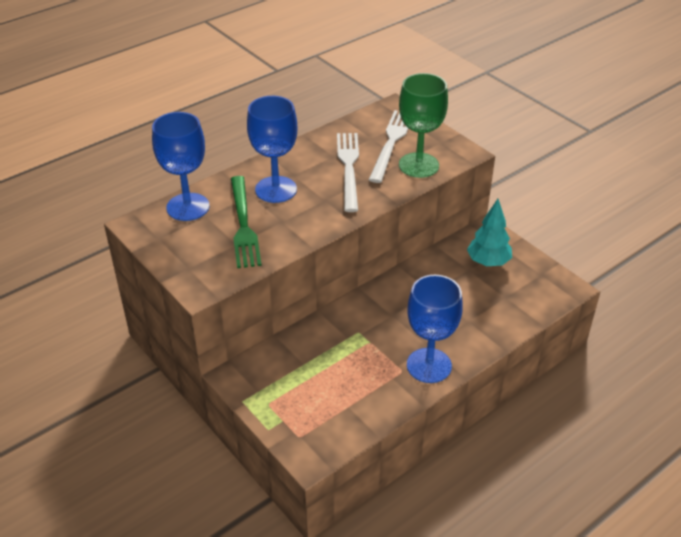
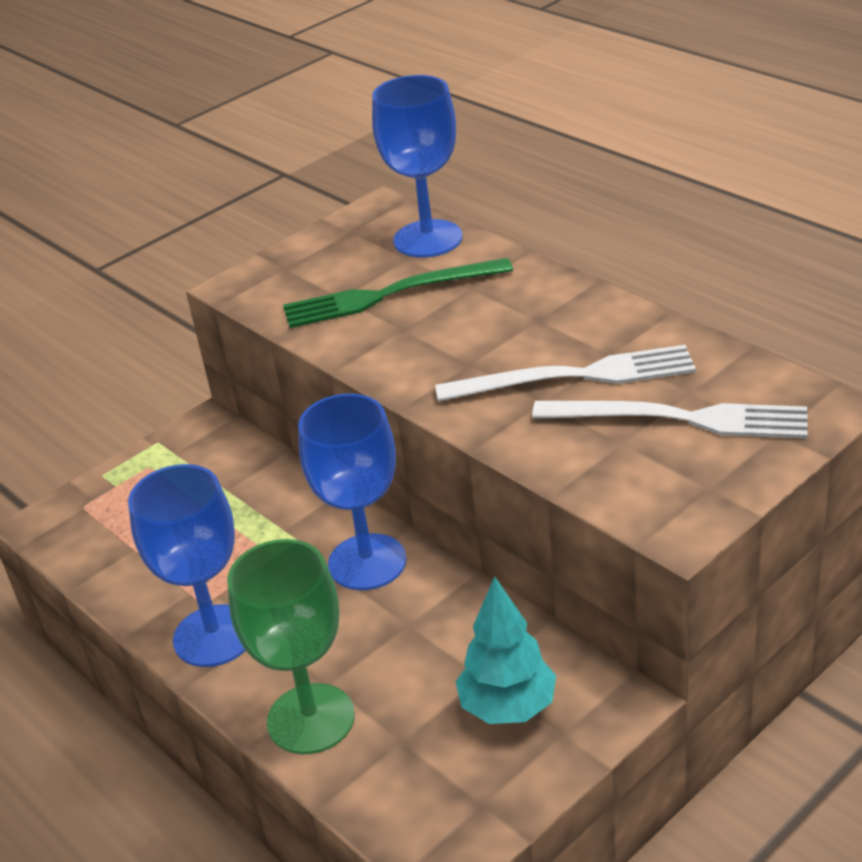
camera: 90 degrees right, 5 degrees down
blue goblet [247,96,297,203] -> blue goblet moved to [298,394,406,590]
green goblet [399,73,448,178] -> green goblet moved to [227,539,355,754]

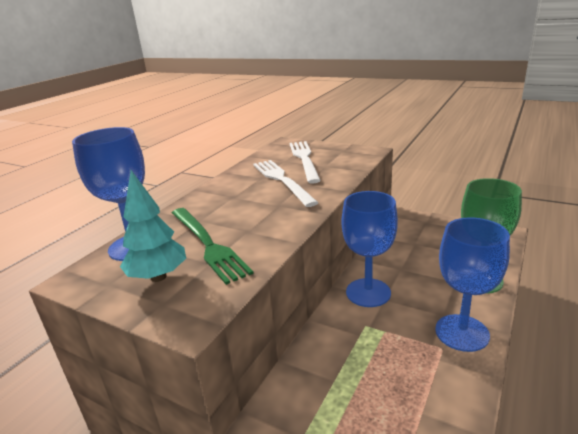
camera: 110 degrees left, 10 degrees down
turquoise tree [456,576,556,724] -> turquoise tree moved to [120,170,186,282]

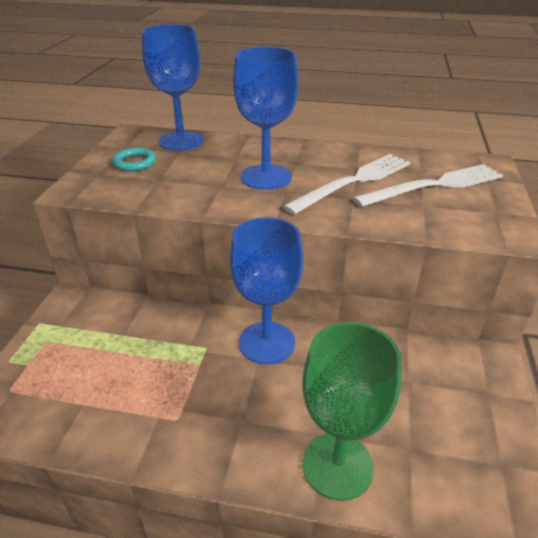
camera: 70 degrees right, 10 degrees up
turquoise tree [120,170,186,282] -> turquoise ring [112,148,156,171]
green fork [172,208,254,285] -> none
blue goblet [435,217,510,352] -> blue goblet moved to [233,46,299,190]

